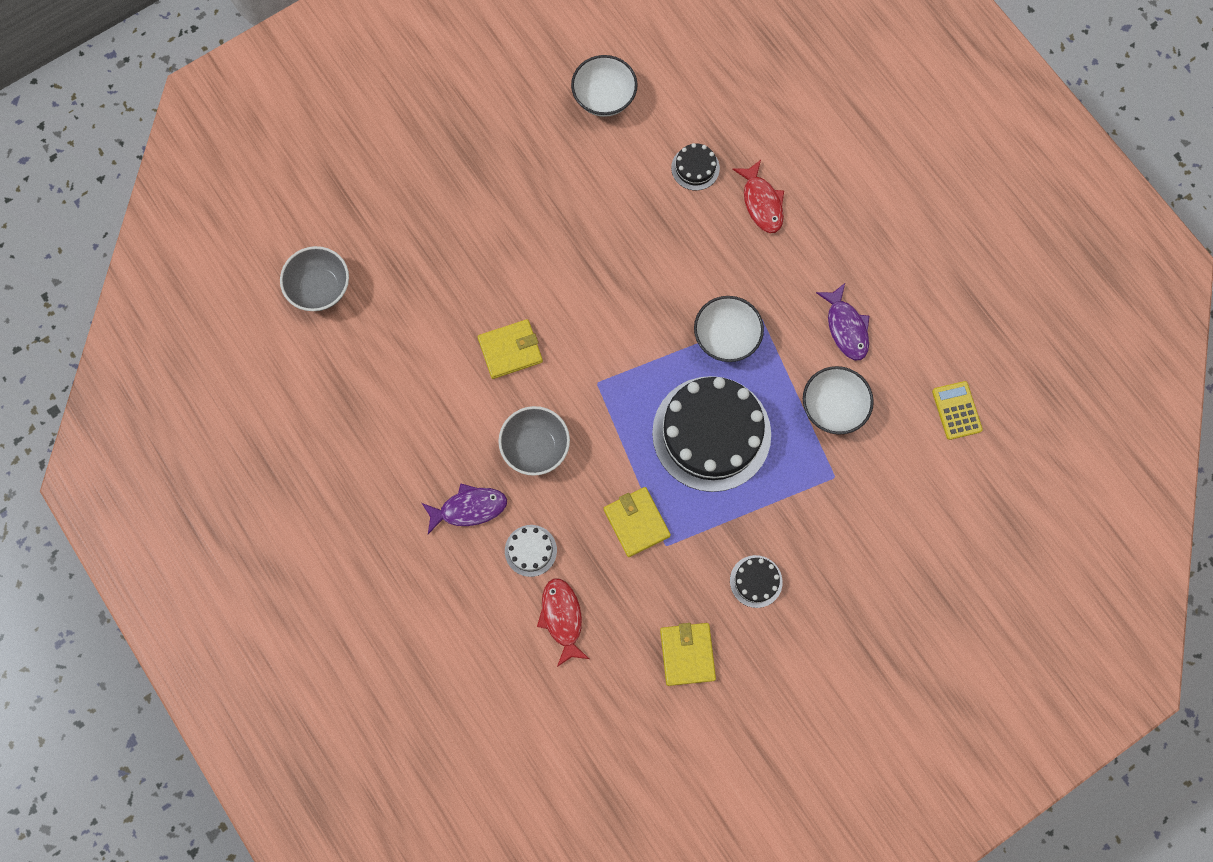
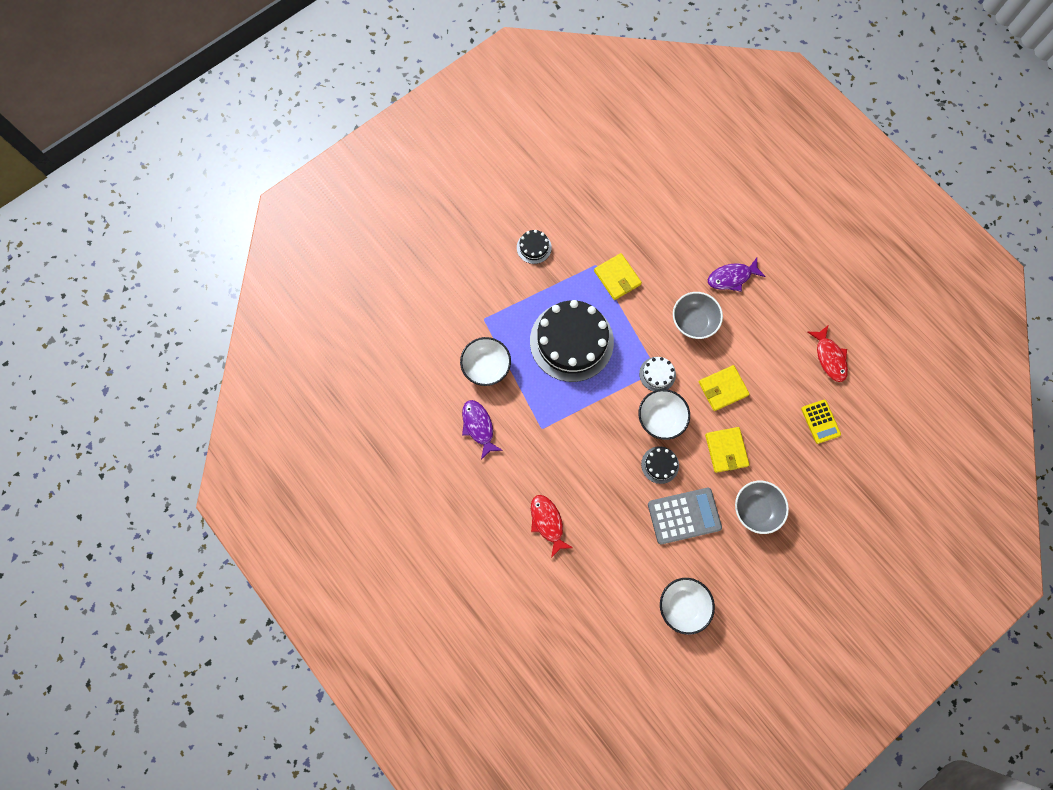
camera: 175 degrees right, 0 degrees up
grey bowl [280,246,349,311] -> grey bowl moved to [735,481,789,534]
white cake [505,525,557,577] -> white cake moved to [639,357,676,391]
red fish [537,578,589,667] -> red fish moved to [808,326,848,382]
yellow wallet [660,623,716,686] -> yellow wallet moved to [705,427,749,473]
black cake [671,143,720,191] -> black cake moved to [641,446,679,484]
white bowl [694,296,764,362] -> white bowl moved to [638,389,690,440]
yellow calculator [932,381,983,440] -> yellow calculator moved to [801,400,841,444]
none -> grey calculator [648,488,722,544]

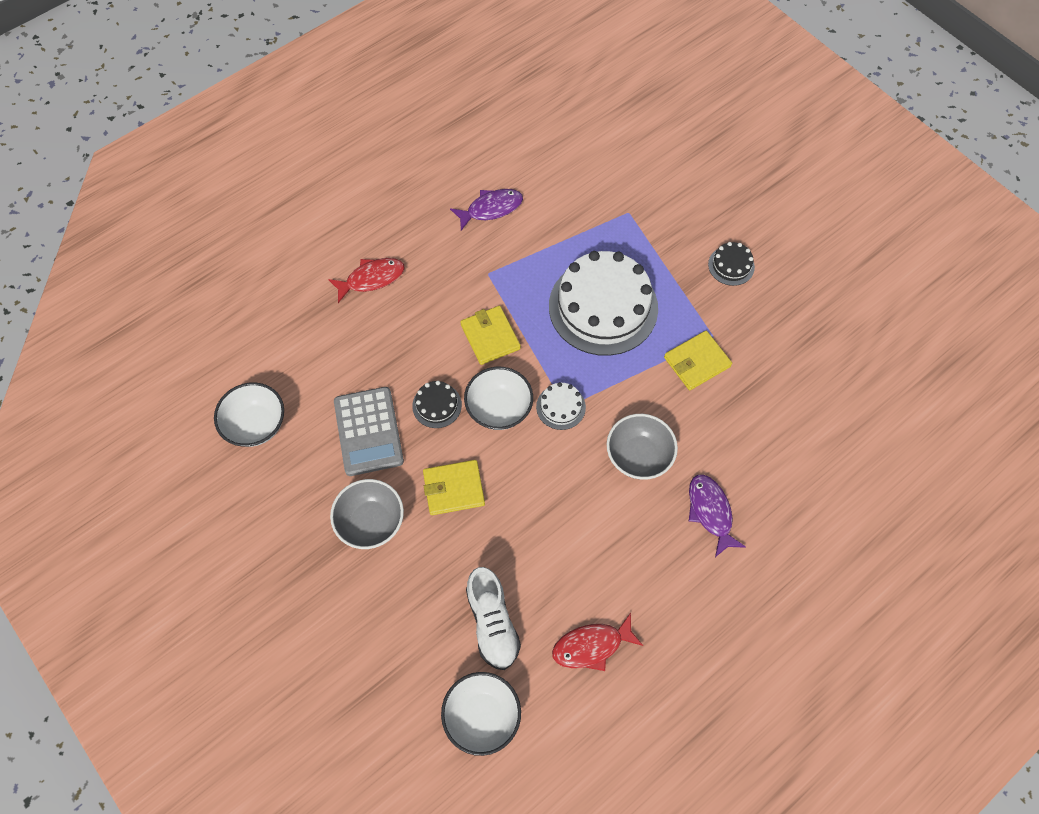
camera: 90 degrees right, 10 degrees down
white bowl [460,337,511,386] -> white bowl moved to [441,672,521,756]
black cake [530,300,614,382] -> white cake [549,251,658,356]
yellow wallet [699,365,750,411] -> yellow wallet moved to [461,306,521,365]
yellow calculator [801,400,841,444] -> white shoe [466,567,521,670]

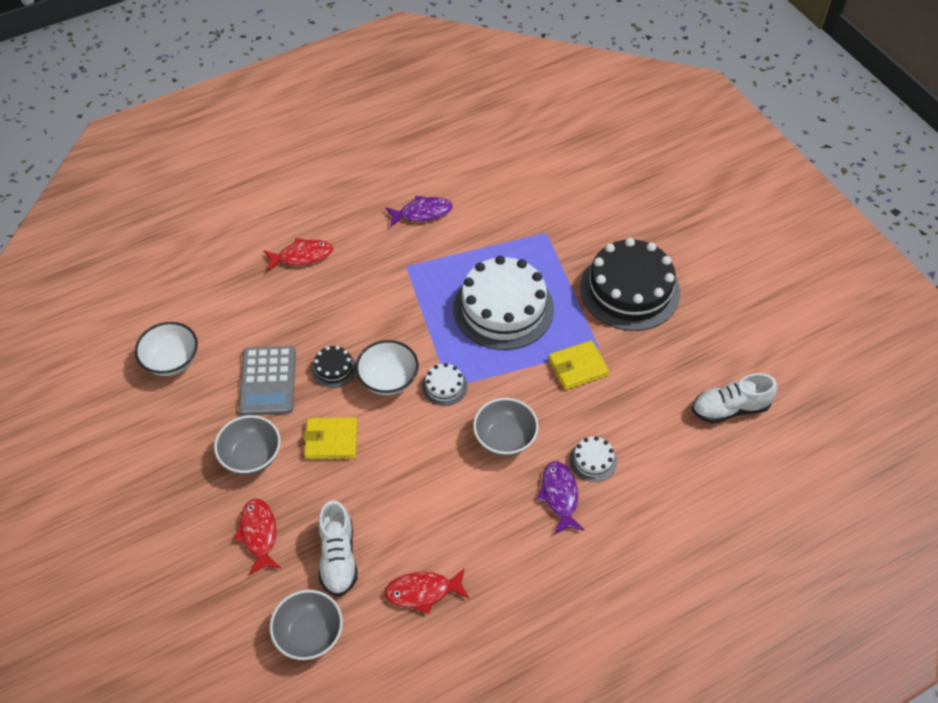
camera: 10 degrees right, 10 degrees down
white bowl [441,672,521,756] -> grey bowl [270,590,343,660]
yellow wallet [461,306,521,365] -> none
black cake [708,242,755,286] -> black cake [580,238,680,331], size x2.32
none -> red fish [234,499,281,575]
none -> white cake [569,436,617,482]
none -> white shoe [692,373,777,423]

